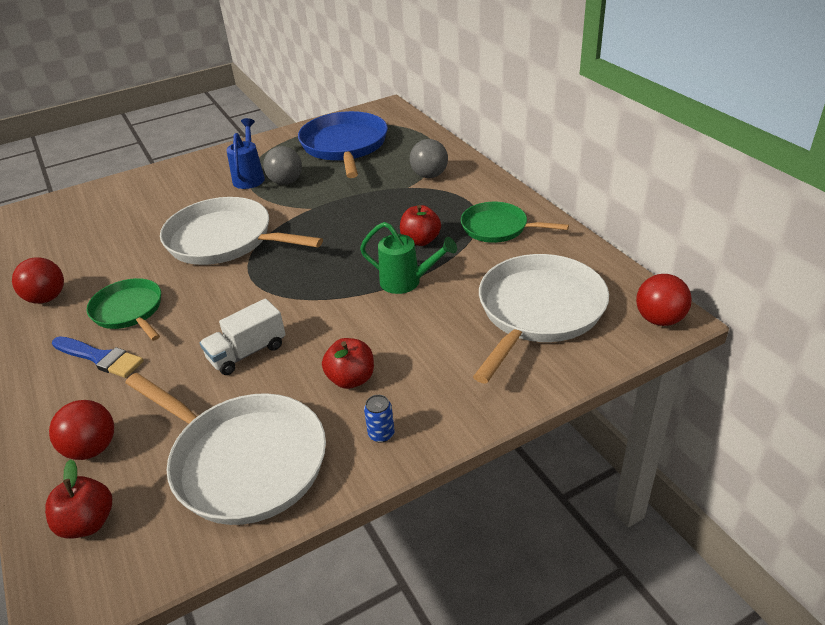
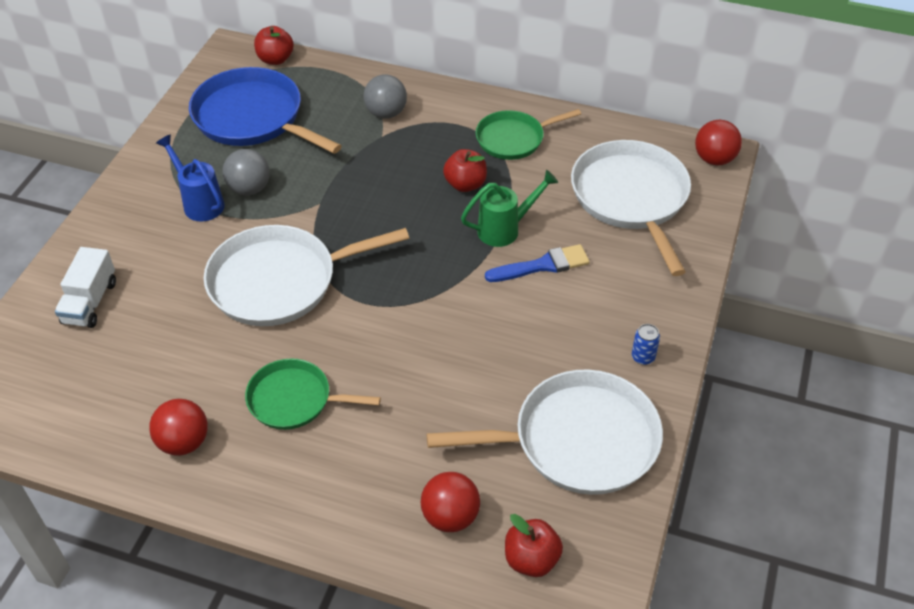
camera: 45 degrees left, 10 degrees up
blue brush [52,336,144,378] -> blue brush moved to [485,244,590,282]
white truck [199,298,286,375] -> white truck moved to [55,247,116,328]
red apple [322,338,374,389] -> red apple moved to [254,26,294,65]

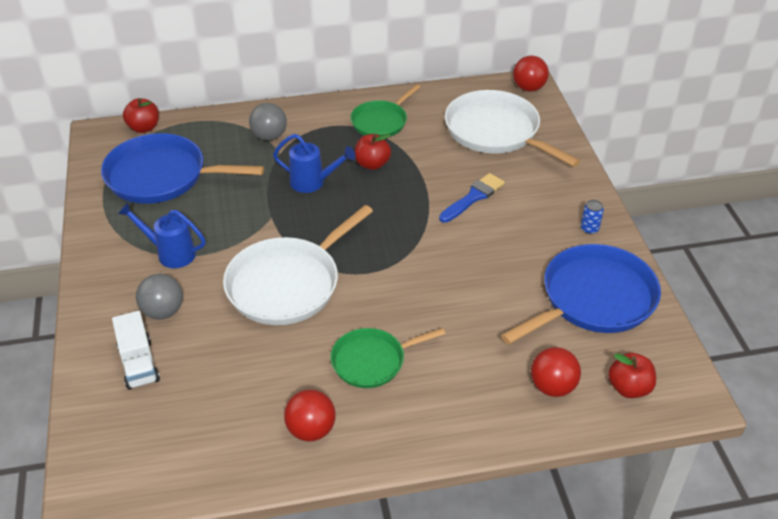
camera: 30 degrees left, 5 degrees down
grey ball [222,149,270,196] -> grey ball moved to [136,274,183,320]
white pan [426,369,663,495] -> blue pan [501,244,661,344]
green watering can [461,170,558,247] -> none
none -> blue watering can [273,134,356,193]

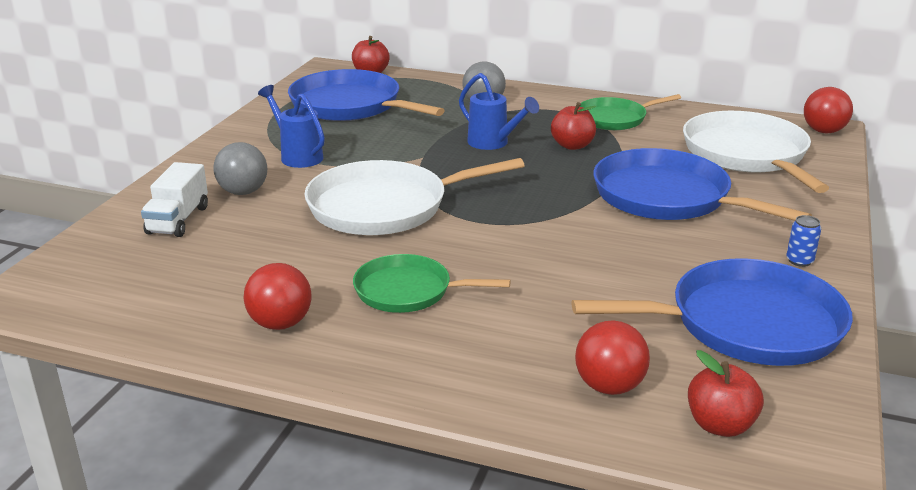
camera: 30 degrees right, 15 degrees down
blue brush [439,173,505,223] -> blue pan [593,148,812,221]

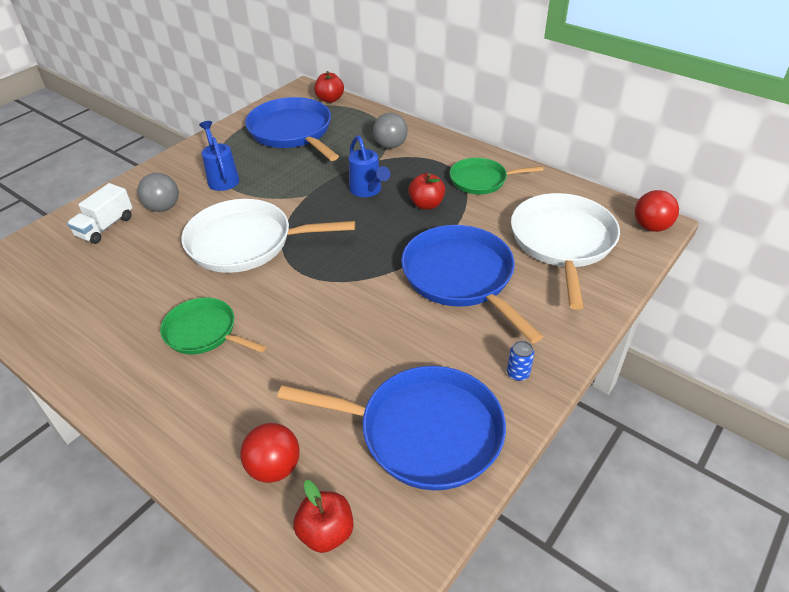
camera: 20 degrees right, 15 degrees up
red ball [244,263,312,330] -> none

